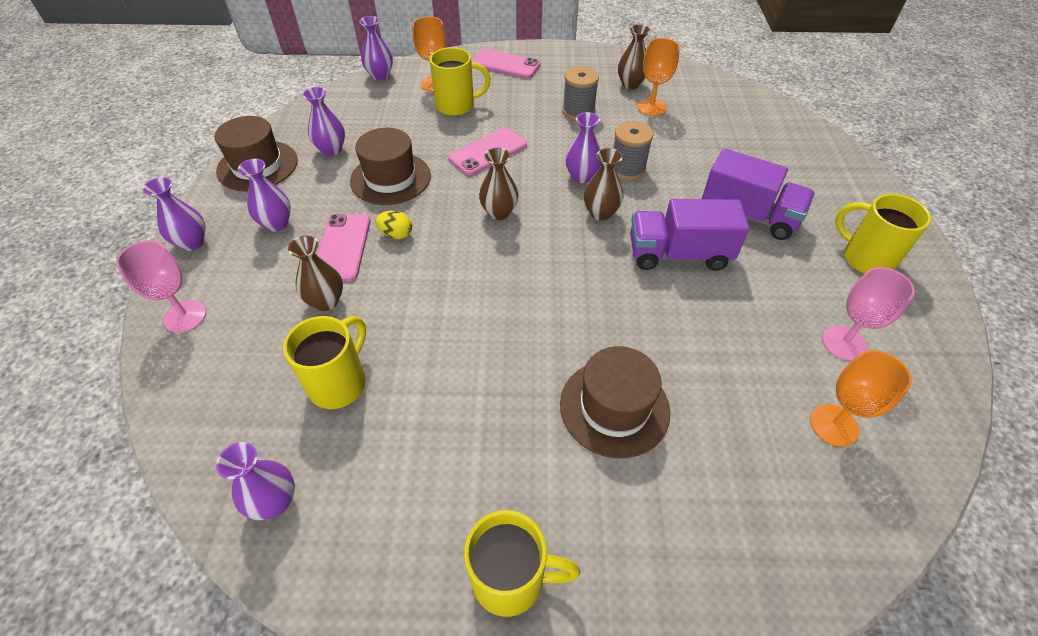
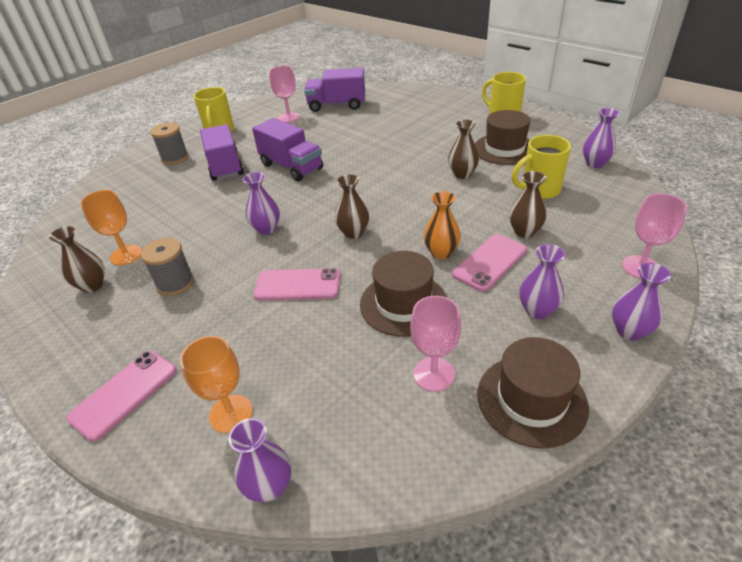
camera: 135 degrees left, 10 degrees down
purple vase [303,87,345,156] -> pink goblet [410,296,461,392]
yellow egg [375,211,412,239] -> orange vase [423,191,461,259]
yellow mug [430,47,491,116] -> none
pink phone [471,48,541,79] -> pink phone turned 60 degrees clockwise [66,351,176,442]
brown hat [560,346,670,458] -> brown hat moved to [475,110,530,165]
brown vase [584,148,623,221] -> brown vase moved to [448,119,479,179]
grey spool [613,121,654,180] -> grey spool moved to [150,123,189,165]
orange goblet [810,350,912,447] -> purple truck [304,68,365,112]

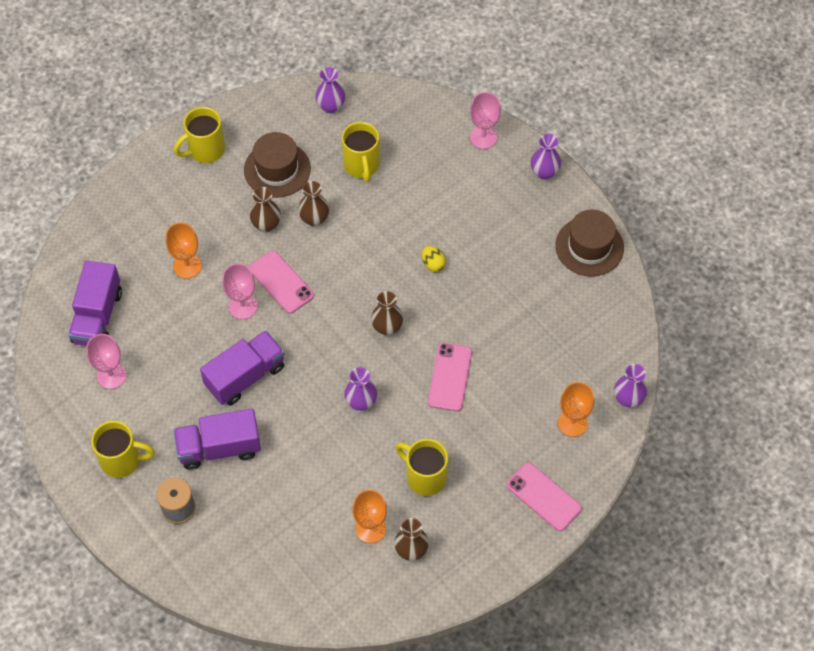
camera: 85 degrees left, 20 degrees up
grey spool [141,238,194,296] -> yellow mug [396,439,448,496]
brown hat [360,251,447,337] -> none
pink goblet [410,296,461,392] -> pink goblet moved to [222,264,257,319]
orange vase [423,191,461,259] -> yellow egg [422,246,446,272]
pink phone [452,234,527,292] -> pink phone moved to [249,250,314,314]
brown vase [509,171,546,238] -> brown vase moved to [250,187,281,232]
purple vase [519,244,565,319] -> none
none -> orange goblet [166,223,202,279]

